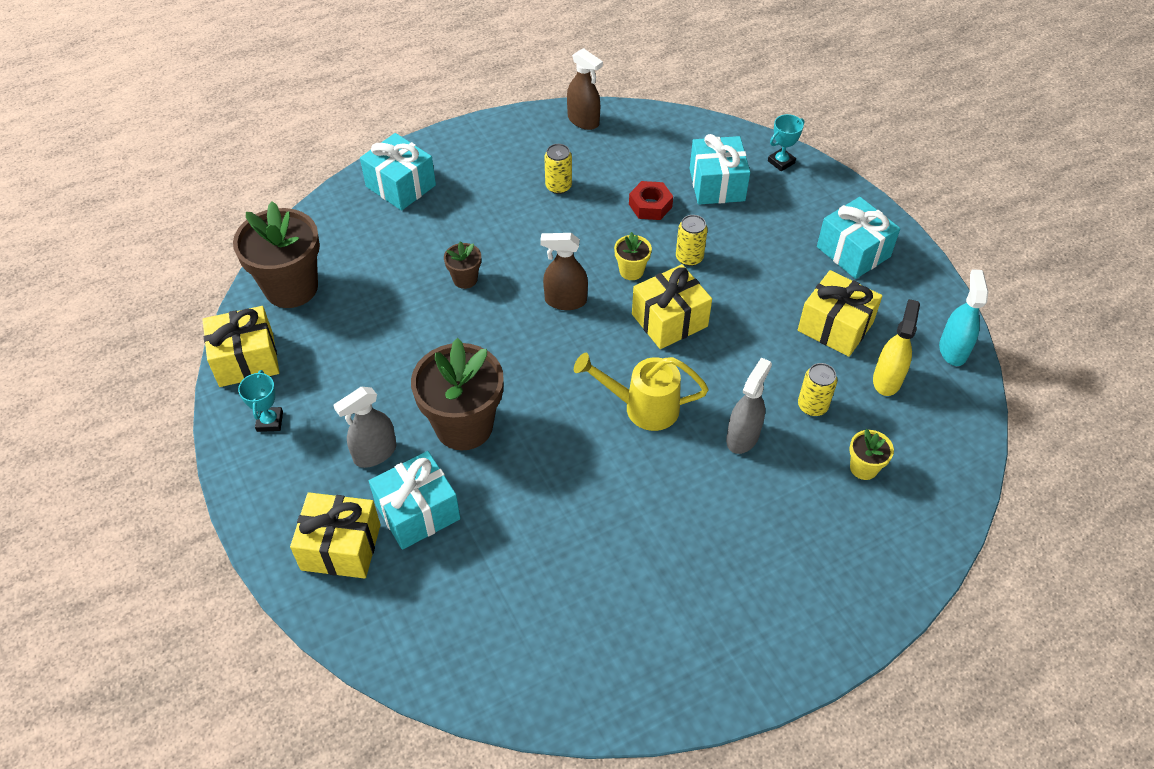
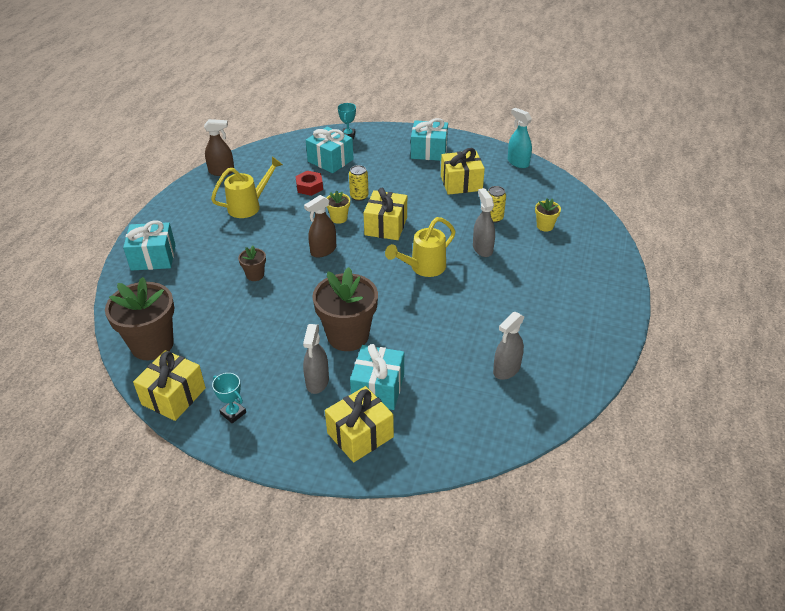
camera: 45 degrees left, 10 degrees down
yellow can [544,144,572,194] -> yellow watering can [211,157,283,218]
yellow spray bottle [873,299,920,396] -> none
none -> grey spray bottle [493,312,524,380]

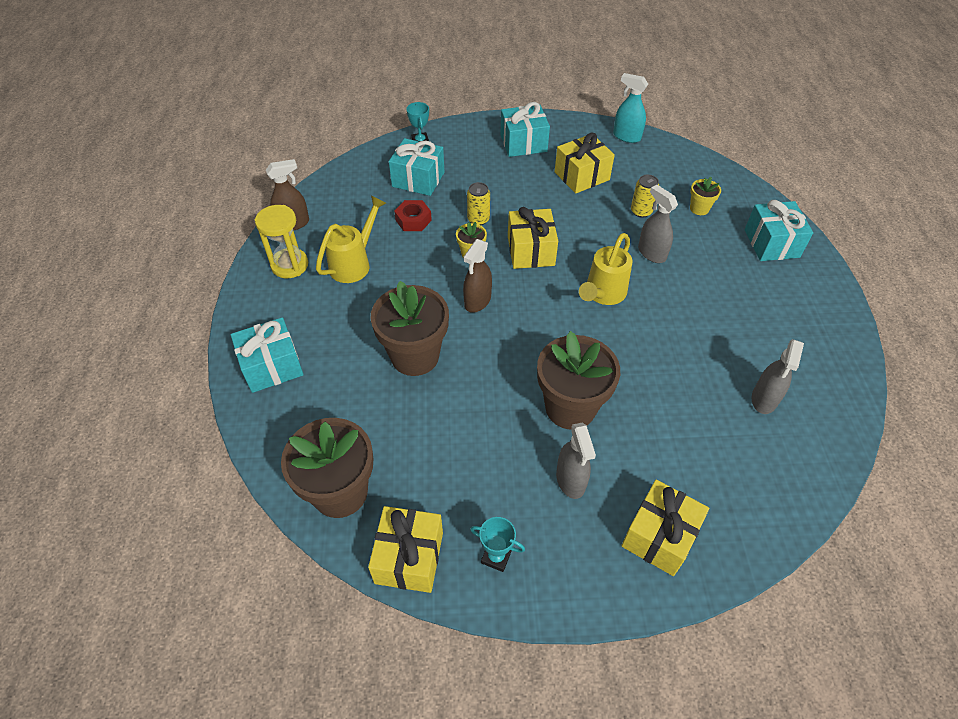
camera: 20 degrees left, 10 degrees up
brown flower pot [238,246,266,281] -> brown flower pot [371,281,449,376], size x2.15
turquoise gift [350,344,404,410] -> turquoise gift moved to [744,200,813,261]
none -> yellow hourglass [255,205,308,278]

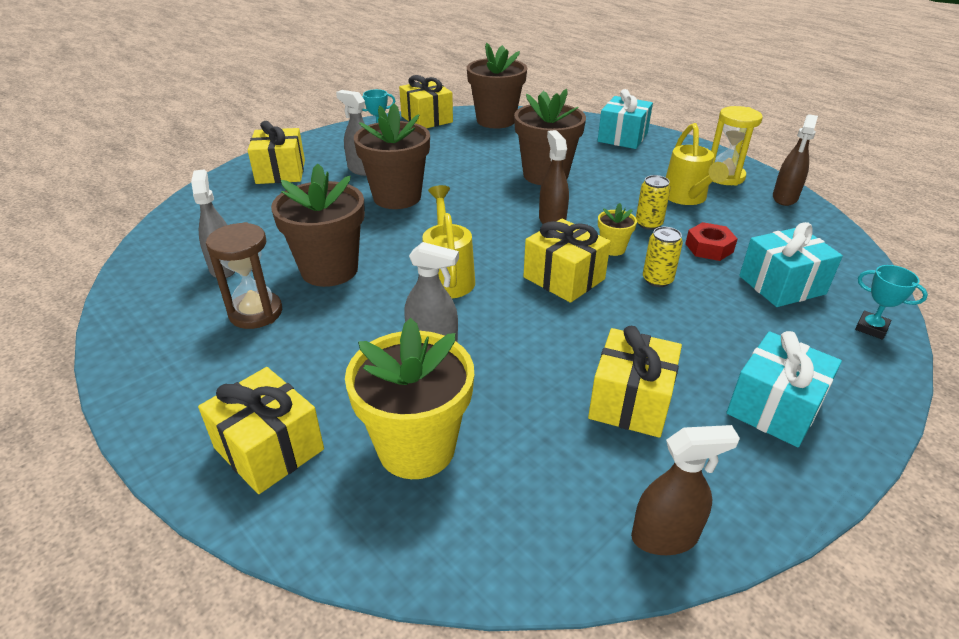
camera: 140 degrees right, 15 degrees down
turquoise spray bottle [613,73,648,143] -> brown spray bottle [631,425,740,555]
yellow can [631,175,659,218] -> yellow can moved to [636,175,671,230]
yellow flower pot [690,177,721,215] -> yellow flower pot [345,318,474,479], size x2.15
turquoise gift [744,200,813,261] -> yellow gift [198,367,324,494]
none -> brown hourglass [206,222,282,329]
none -> brown flower pot [271,164,365,287]

